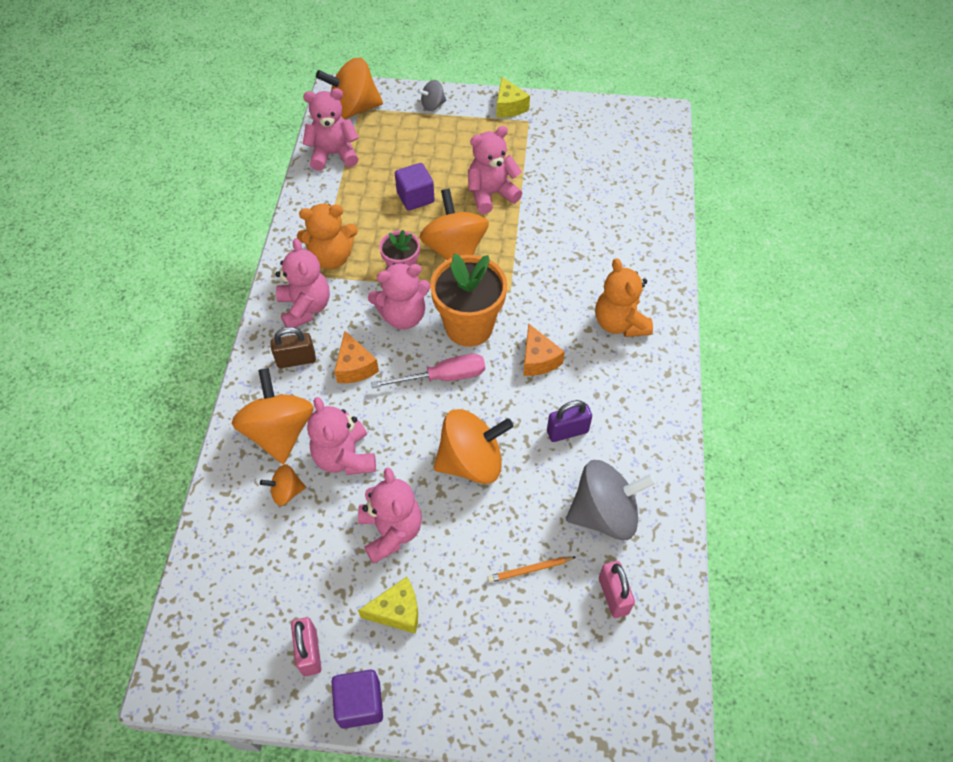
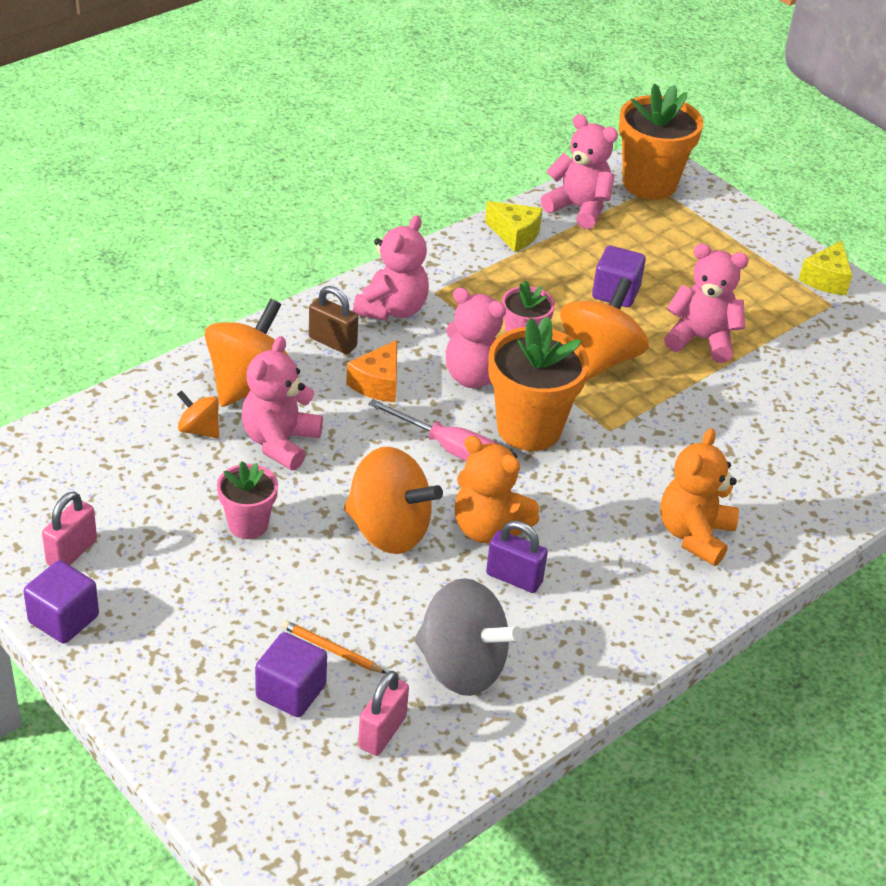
camera: 40 degrees right, 15 degrees down
orange teddy bear [297,204,358,269] -> orange teddy bear moved to [455,436,539,543]
orange spinning top [316,58,383,119] -> orange flower pot [619,84,703,200]
pink teddy bear [358,467,422,564] -> pink flower pot [217,461,278,539]
yellow cheese [358,577,418,634] -> yellow cheese moved to [485,201,543,252]
grey spinning top [417,80,446,111] -> none
orange cheese [523,323,565,376] -> none
none -> purple cube [255,632,327,717]

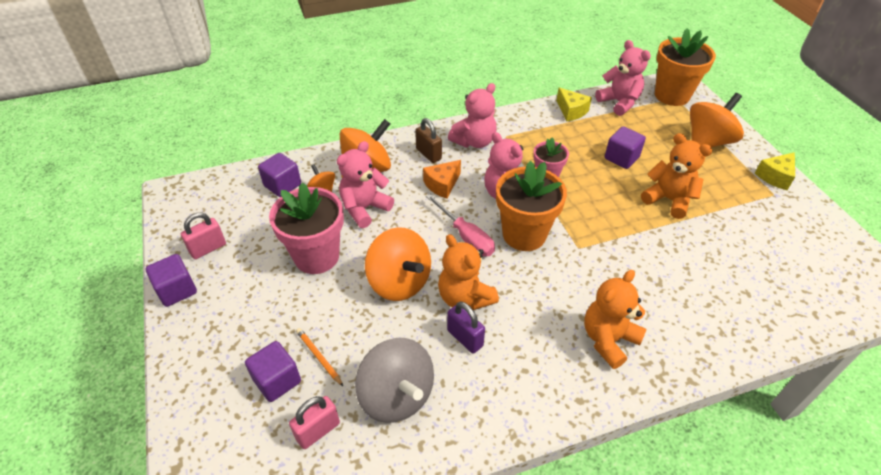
camera: 25 degrees right, 5 degrees up
pink flower pot [217,461,278,539] -> pink flower pot [269,182,344,274], size x1.76
orange spinning top [560,277,649,381] -> orange spinning top moved to [690,93,744,148]
pink teddy bear [664,243,749,363] -> orange teddy bear [641,133,712,219]
none -> purple cube [258,153,301,197]

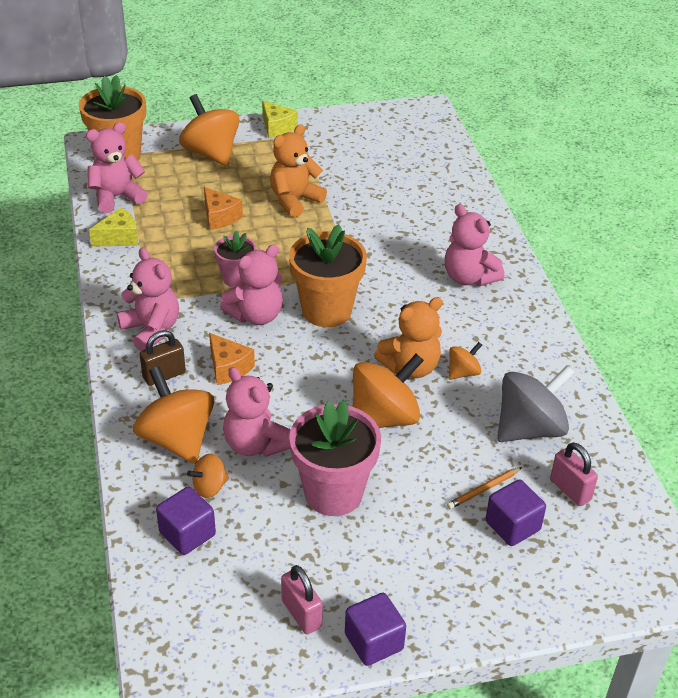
camera: 85 degrees left, 5 degrees down
pink screwdriver [426,194,495,256] -> none
purple padlock [447,302,485,354] -> orange spinning top [449,342,482,380]
orange teddy bear [584,270,647,369] -> pink teddy bear [445,204,505,286]
purple cube [605,126,646,169] -> orange cheese [204,187,243,230]

